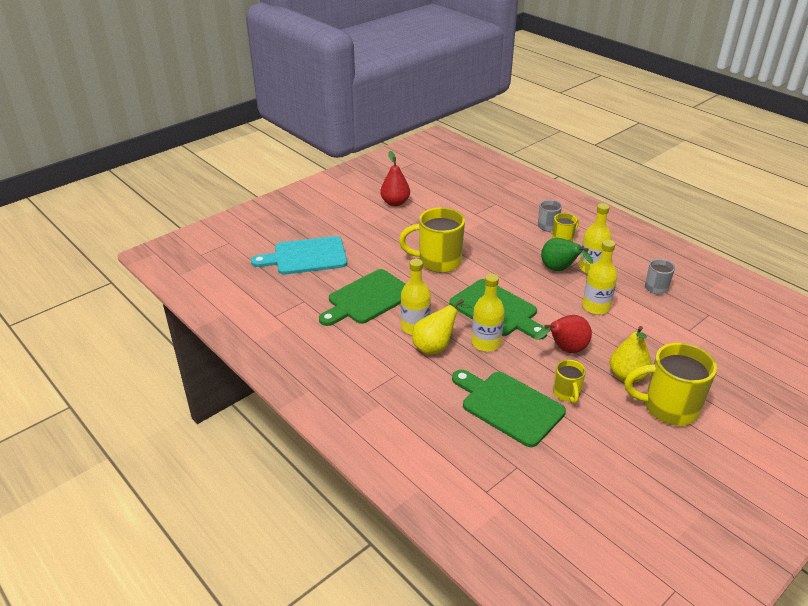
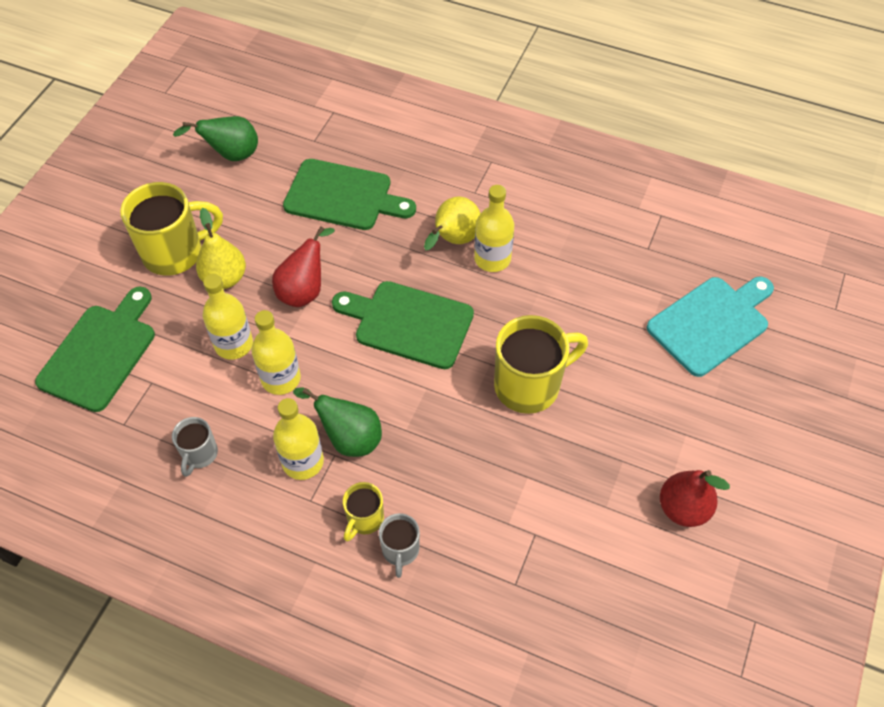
camera: 155 degrees right, 20 degrees up
green cutting board [319,269,405,326] -> green cutting board moved to [35,287,155,412]
yellow bottle [472,274,505,352] -> yellow bottle moved to [203,274,253,360]
yellow mug [553,360,586,404] -> none
none -> green pear [173,116,258,161]

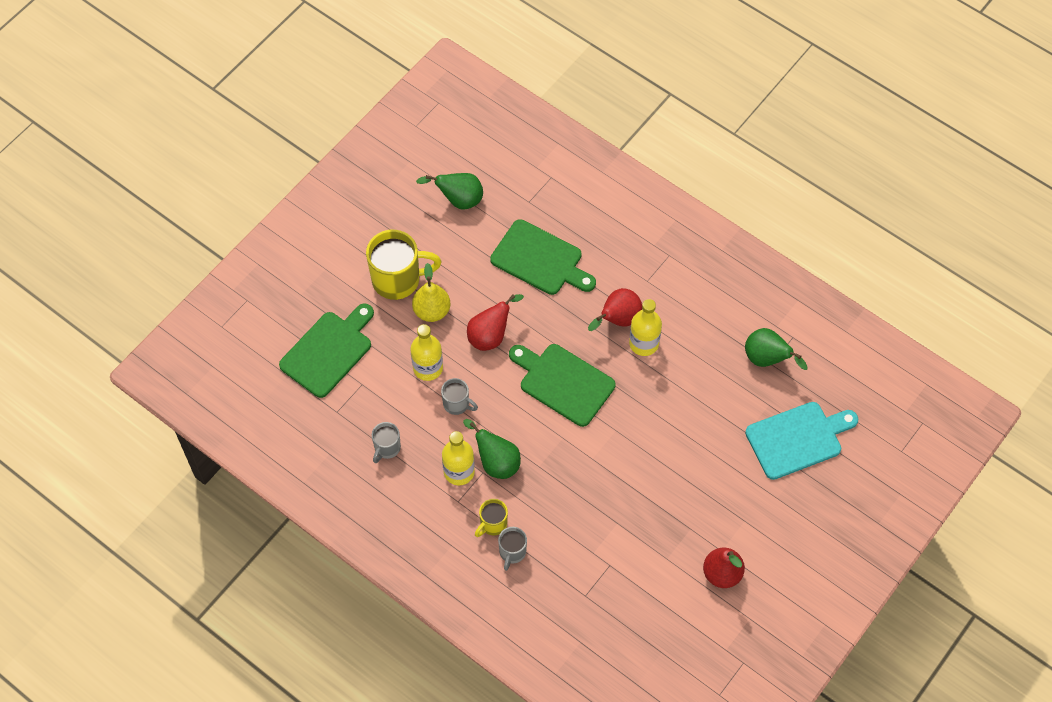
camera: 15 degrees right, 5 degrees up
yellow bottle [251,310,301,395] -> grey mug [441,378,478,415]
yellow pear [424,197,481,250] -> red pear [588,288,642,331]
yellow mug [494,315,588,414] -> none
none -> green pear [745,328,807,370]

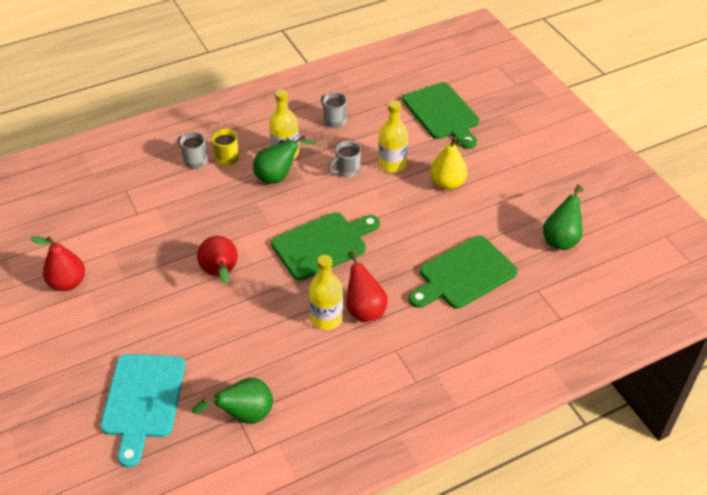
camera: 115 degrees right, 15 degrees down
yellow mug [366,230,442,300] -> none
red pear [467,294,524,351] -> red pear moved to [197,236,238,285]

